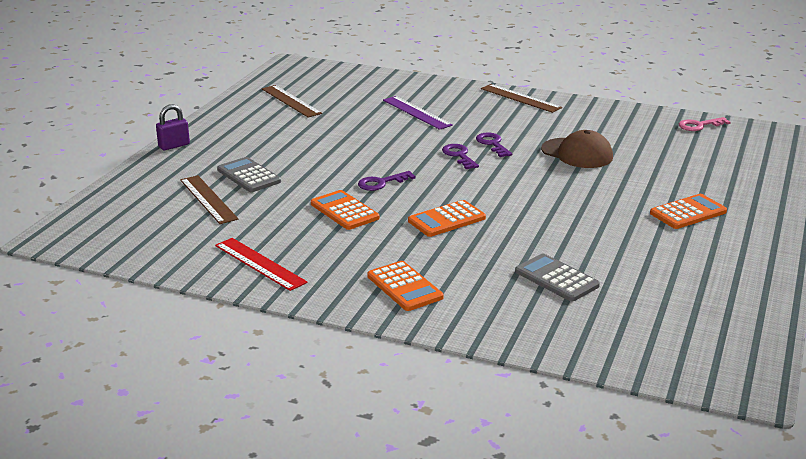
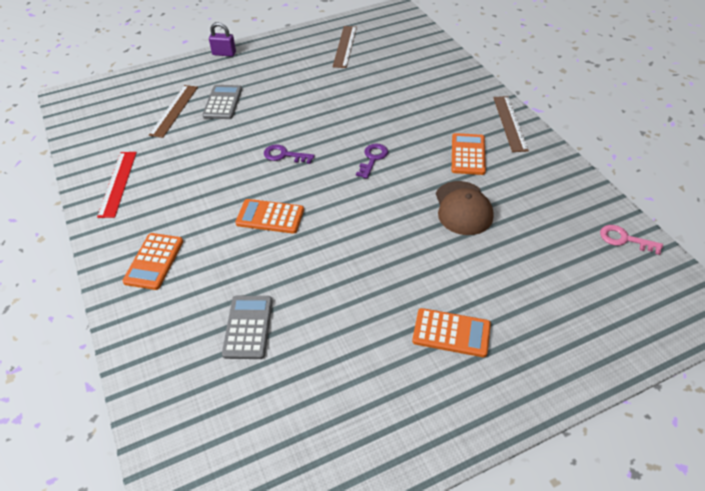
camera: 45 degrees right, 20 degrees up
orange calculator [311,190,379,230] -> orange calculator moved to [452,133,486,175]
purple ruler [383,96,453,130] -> none
purple key [476,132,512,157] -> none

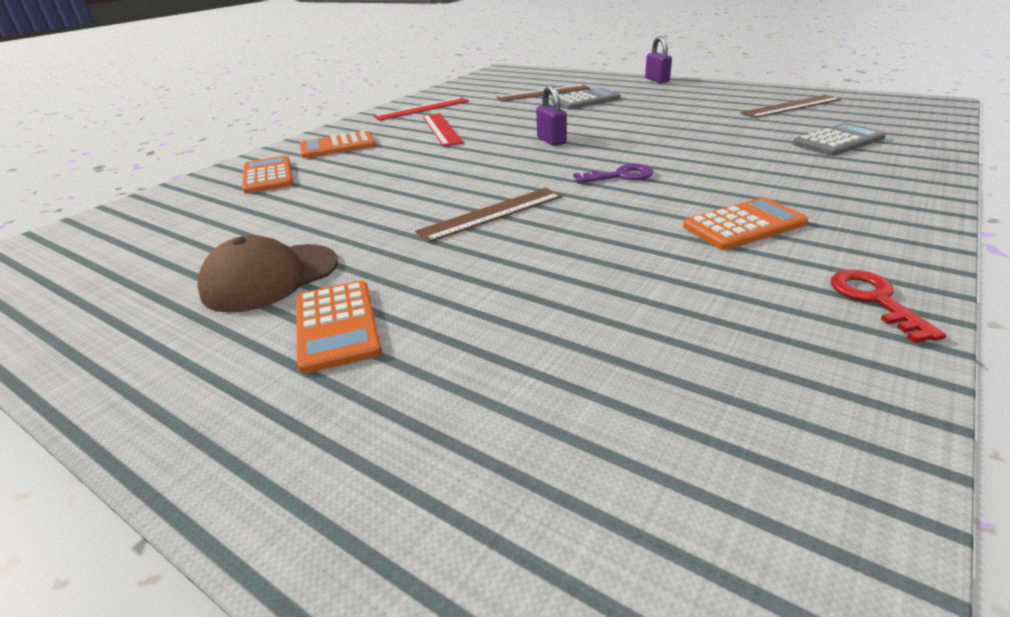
camera: 60 degrees right, 15 degrees down
grey calculator [222,296,272,359] -> grey calculator moved to [793,123,886,156]
orange calculator [235,199,304,234] -> orange calculator moved to [242,156,293,194]
purple key [264,144,314,164] -> purple padlock [536,85,567,146]
brown cap [436,181,494,235] -> brown cap moved to [197,235,338,313]
brown ruler [493,96,529,152] -> brown ruler moved to [415,188,562,243]
pink key [600,225,663,255] -> none
none -> red ruler [423,113,464,147]
none -> red key [831,270,946,343]

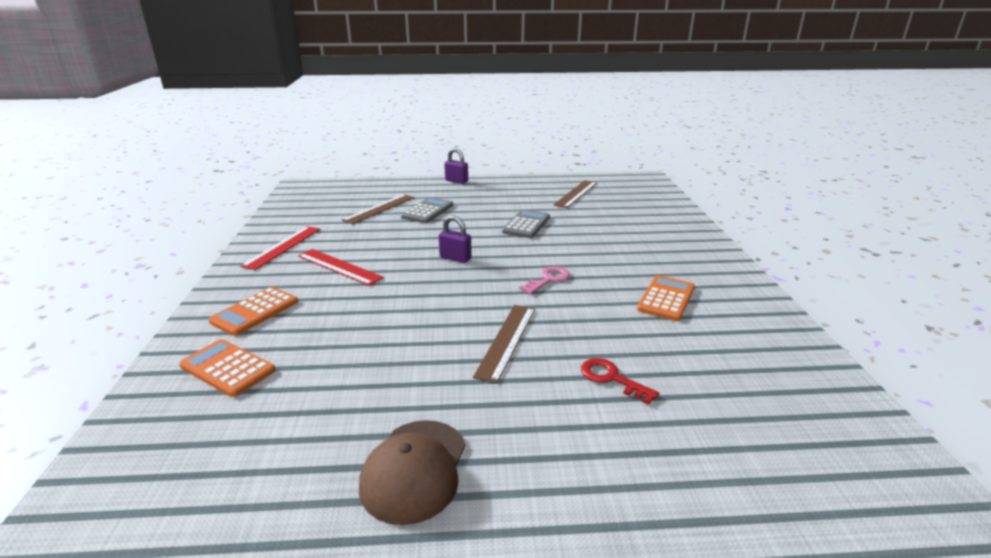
camera: 40 degrees left, 5 degrees down
orange calculator [296,281,382,374] -> none
purple key [573,164,654,183] -> pink key [519,266,570,294]
grey calculator [793,123,886,156] -> grey calculator moved to [502,209,550,238]
red key [831,270,946,343] -> red key moved to [581,358,659,405]

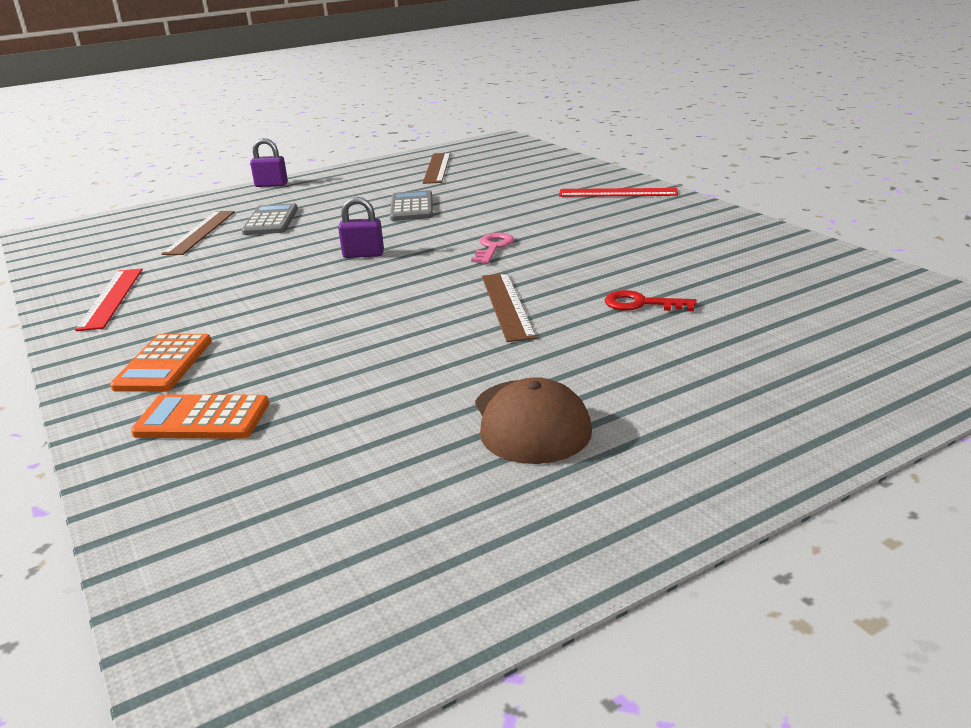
camera: 25 degrees left, 0 degrees up
red ruler [298,249,384,286] -> red ruler moved to [559,188,678,197]
orange calculator [637,275,695,321] -> none

